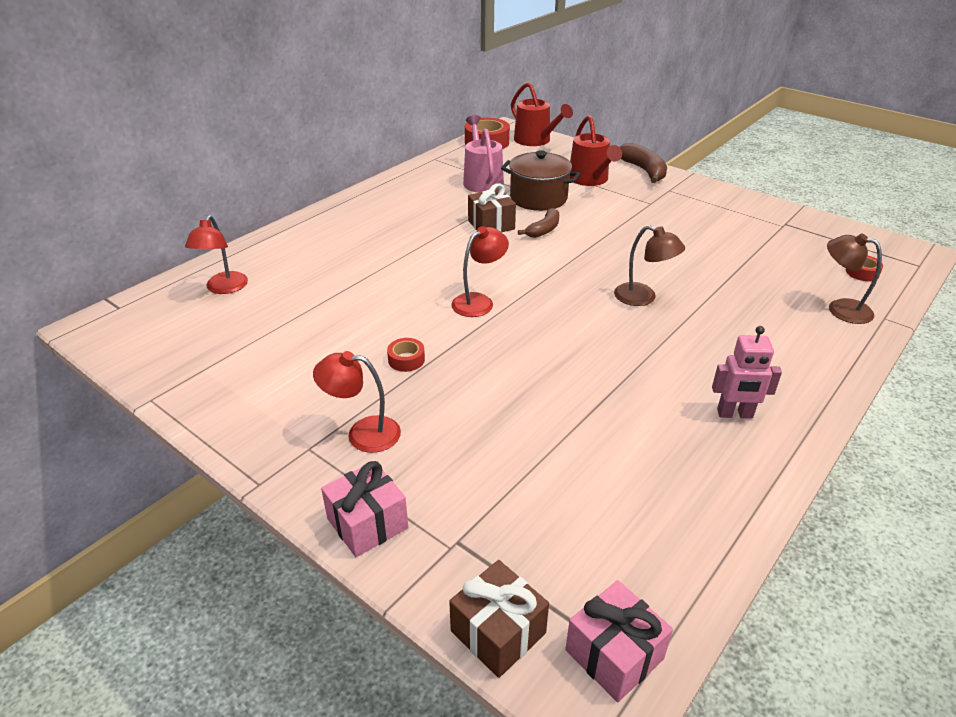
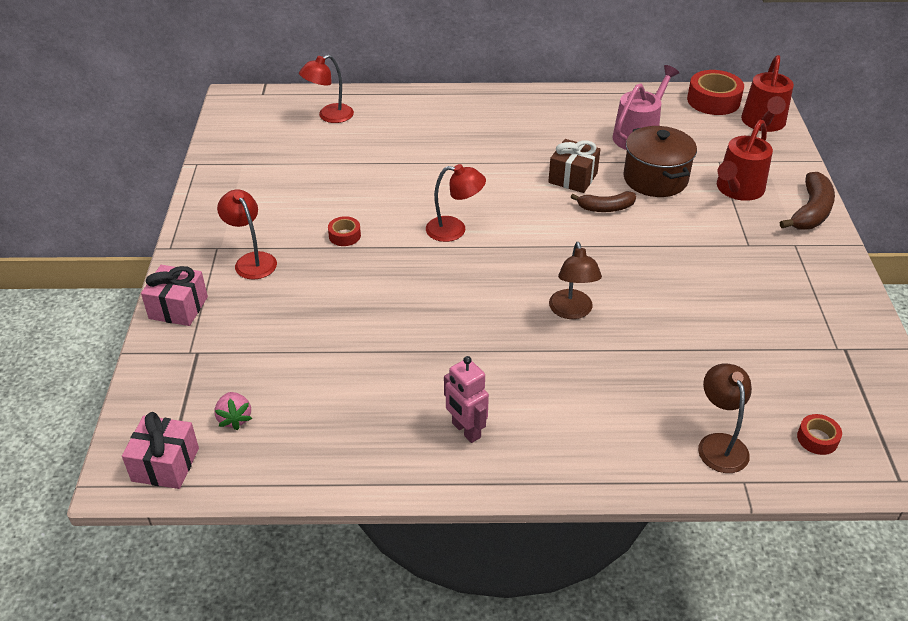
camera: 50 degrees right, 5 degrees up
brown gift [449,560,549,678] -> none
none -> pink strawberry [214,392,252,430]

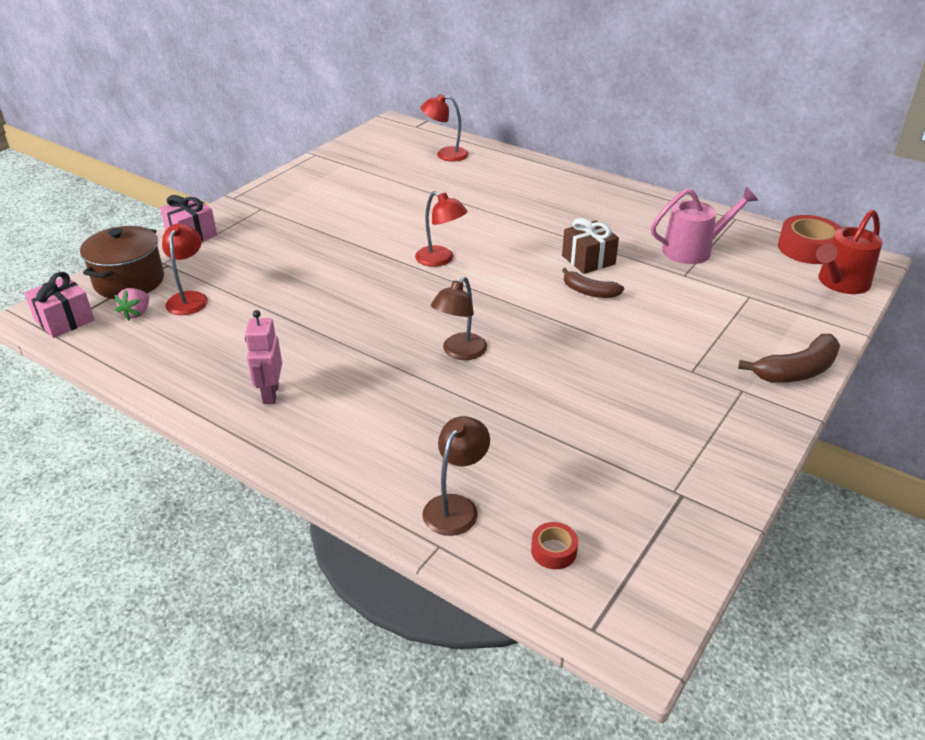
camera: 35 degrees right, 5 degrees down
red lamp [217,189,277,280] -> red lamp moved to [162,223,208,315]
red tape [328,216,361,246] -> none
brown pot [623,126,697,197] -> brown pot moved to [80,226,164,299]
red watering can [717,120,773,201] -> none

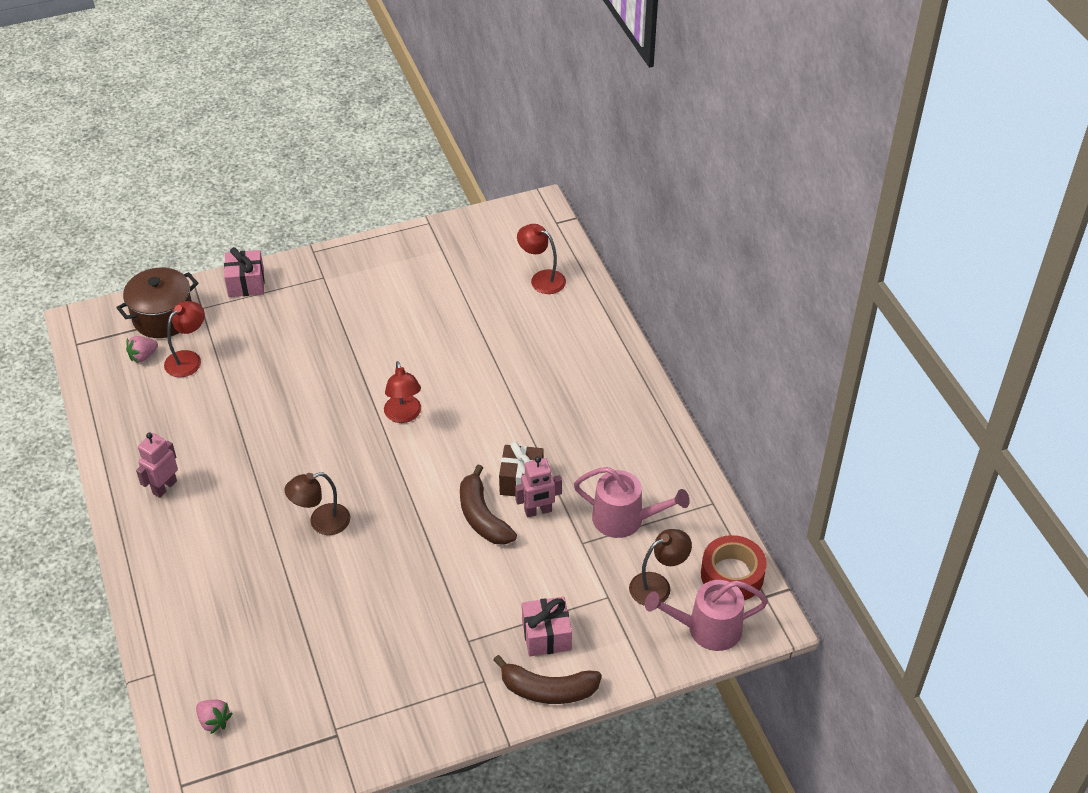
camera: 35 degrees right, 10 degrees up
pink gift [24,272,94,338] -> pink gift moved to [522,597,572,657]
brown lamp [423,416,490,536] -> brown lamp moved to [629,529,692,606]
red tape [531,522,578,569] -> pink strawberry [196,700,233,734]
brown banana [562,268,624,298] -> brown banana [460,465,517,545], size x1.50
red watering can [816,209,883,294] -> pink watering can [645,580,768,651]
none -> pink robot [515,456,562,518]

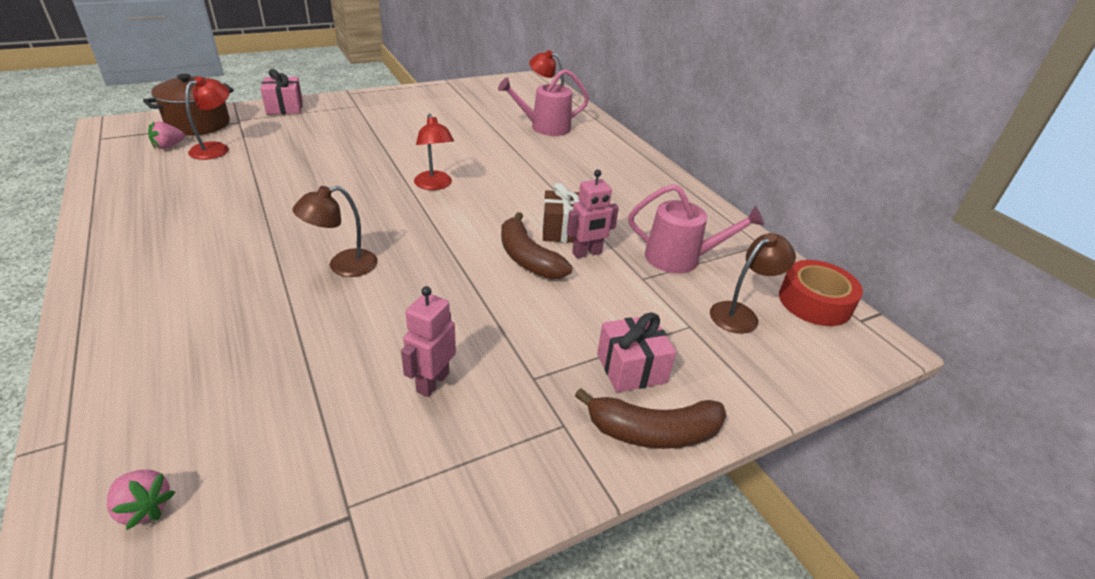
camera: 10 degrees left, 10 degrees down
pink robot [136,432,178,498] -> pink robot moved to [401,286,456,397]
pink watering can [645,580,768,651] -> pink watering can moved to [498,69,589,136]

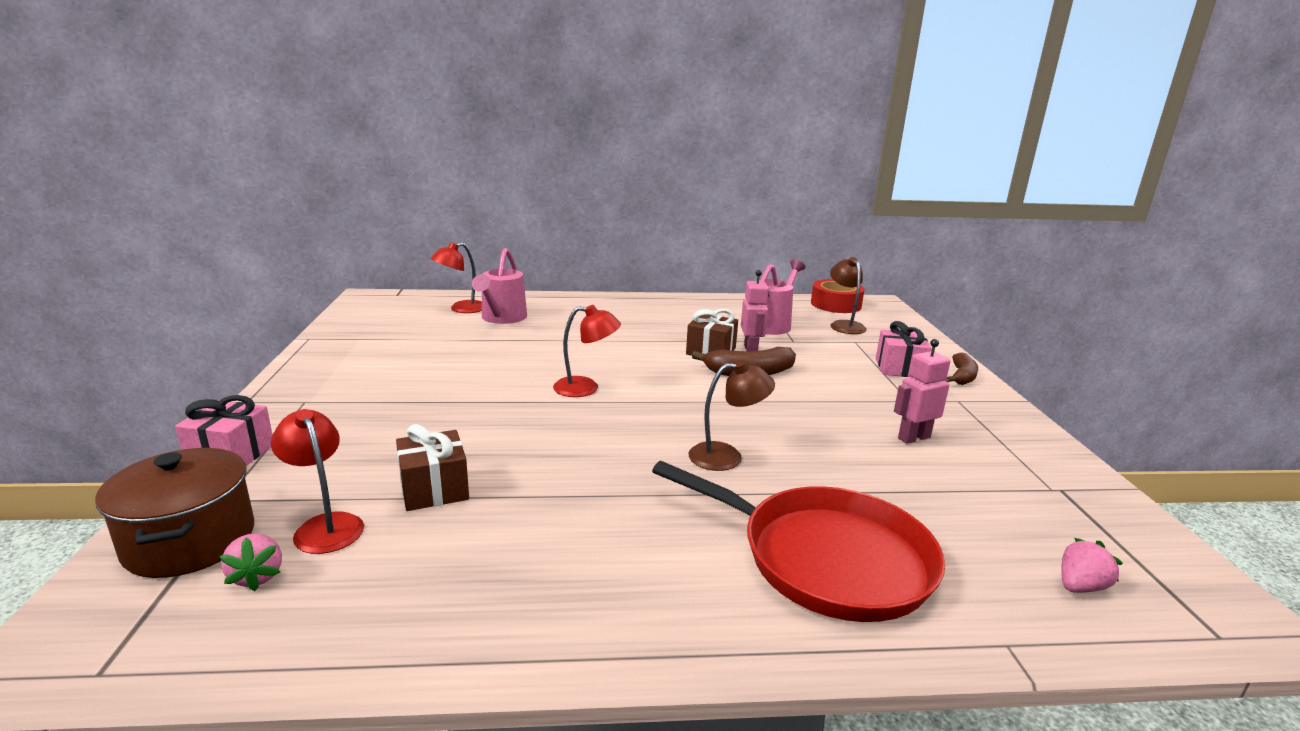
camera: 65 degrees left, 15 degrees down
brown lamp [292,186,378,277] -> brown lamp turned 90 degrees counterclockwise [688,360,775,471]
pink robot [401,286,456,397] -> pink robot turned 105 degrees clockwise [894,339,950,444]
brown banana [575,388,726,449] -> brown banana [947,353,978,385], size x0.67
none -> brown gift [396,424,469,511]
none -> red pan [652,461,945,622]

